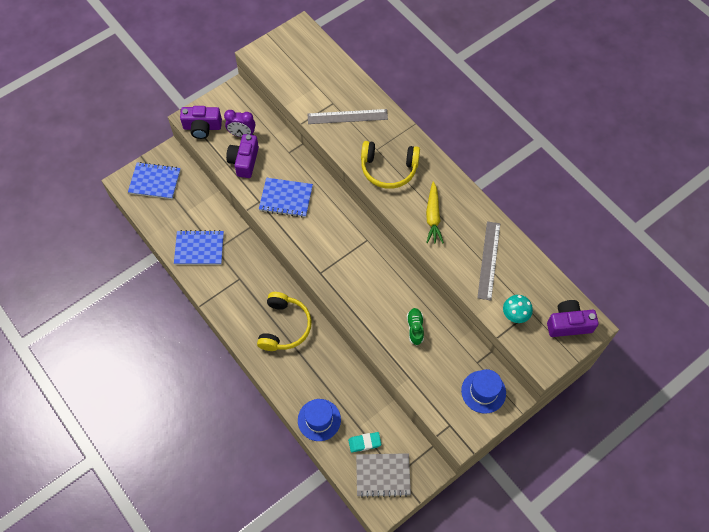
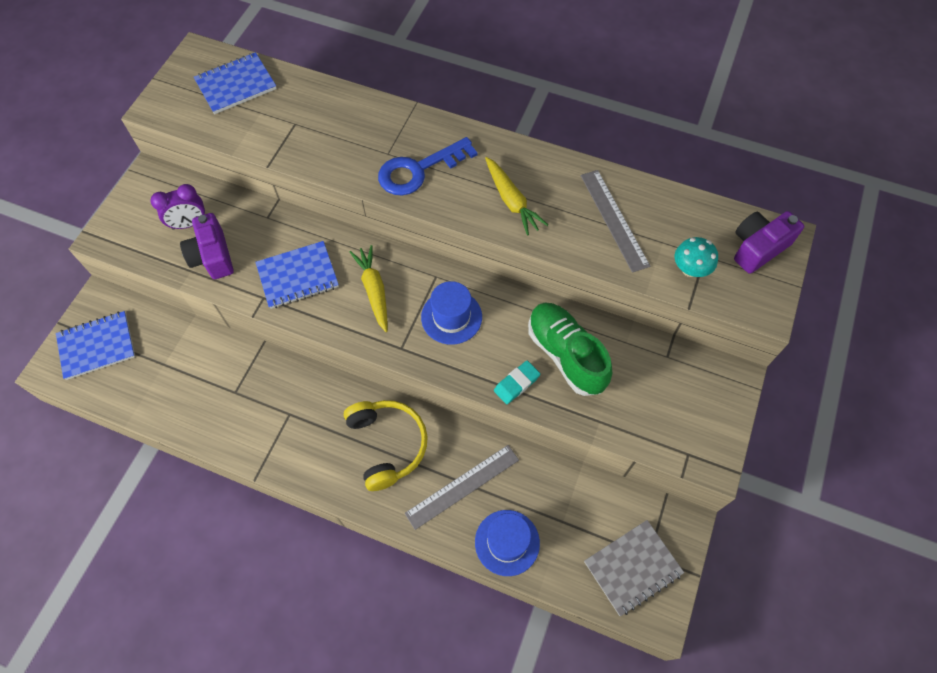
camera: 30 degrees left, 0 degrees up
blue notebook [174,230,224,265] -> blue notebook moved to [194,52,277,114]
purple camera [180,106,222,139] -> none
grey ruler [308,109,388,124] -> grey ruler moved to [404,445,519,530]
turquoise eraser [348,432,381,452] -> turquoise eraser moved to [494,361,540,404]
yellow headphones [361,141,420,189] -> blue key [378,137,478,196]
green shoe [407,308,424,345] -> green shoe [528,303,612,396], size x1.93
blue hat [461,369,506,414] -> blue hat moved to [421,281,482,345]
none -> yellow carrot [350,245,387,332]

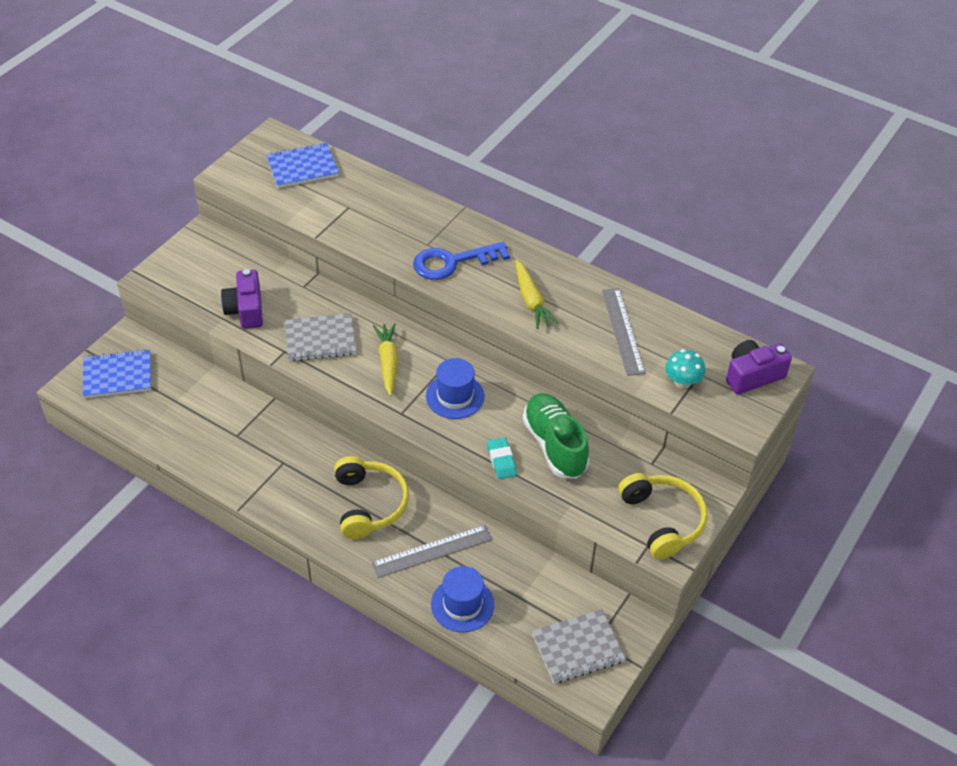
camera: 10 degrees right, 15 degrees down
purple clock [150,184,205,230] -> none
blue notebook [255,241,339,309] -> grey notebook [284,313,356,361]
turquoise eraser [494,361,540,404] -> turquoise eraser turned 75 degrees counterclockwise [487,437,517,479]
none -> yellow headphones [618,473,708,560]

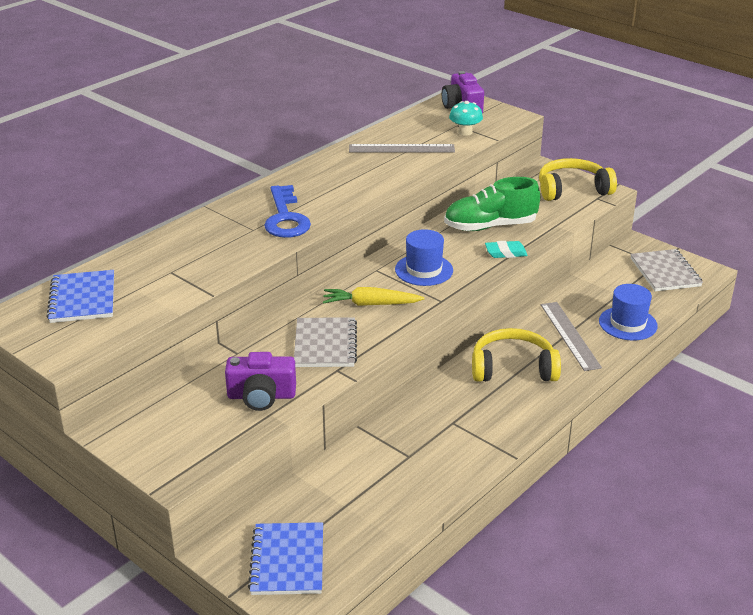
camera: 80 degrees left, 15 degrees down
yellow carrot [515,260,559,329] -> none

